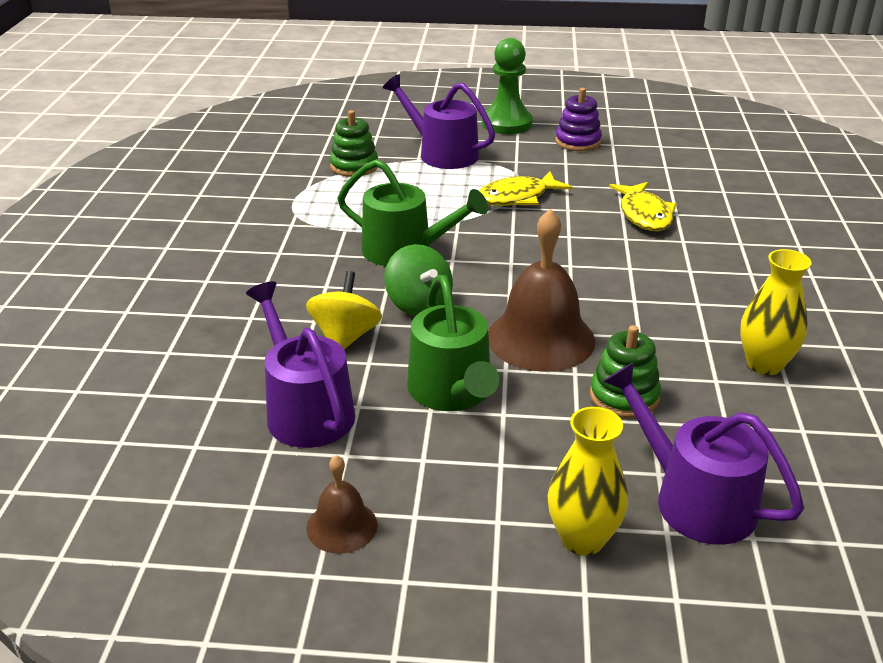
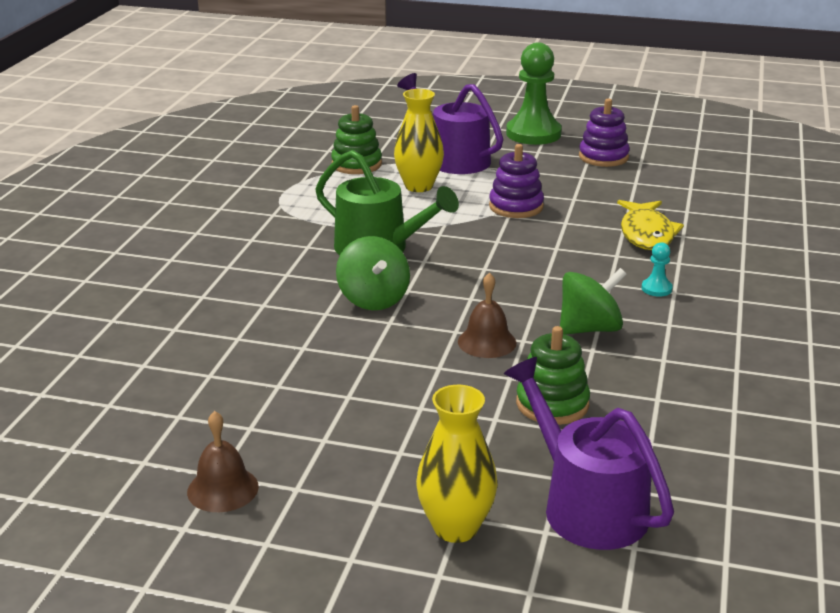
camera: 10 degrees right, 5 degrees down
purple watering can [246,282,355,448] -> none
yellow spinning top [306,271,382,349] -> none
green watering can [407,275,499,411] -> none
yellow fish [479,171,573,206] -> purple stacking toy [489,144,544,218]
brown bell [488,209,595,372] -> brown bell [458,272,517,358], size x0.52
yellow vase [740,249,812,375] -> yellow vase moved to [394,89,444,192]
none -> green spinning top [560,268,627,335]
none -> turquoise pawn [641,242,673,297]

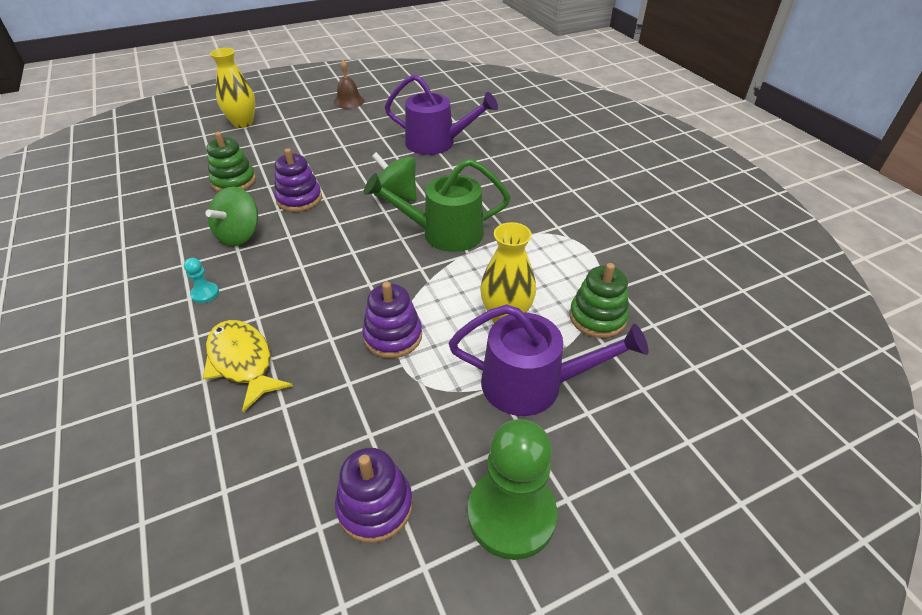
camera: 140 degrees right, 15 degrees up
brown bell [458,272,517,358] -> purple stacking toy [274,148,322,212]
purple watering can [504,357,674,550] -> purple watering can moved to [385,74,498,155]

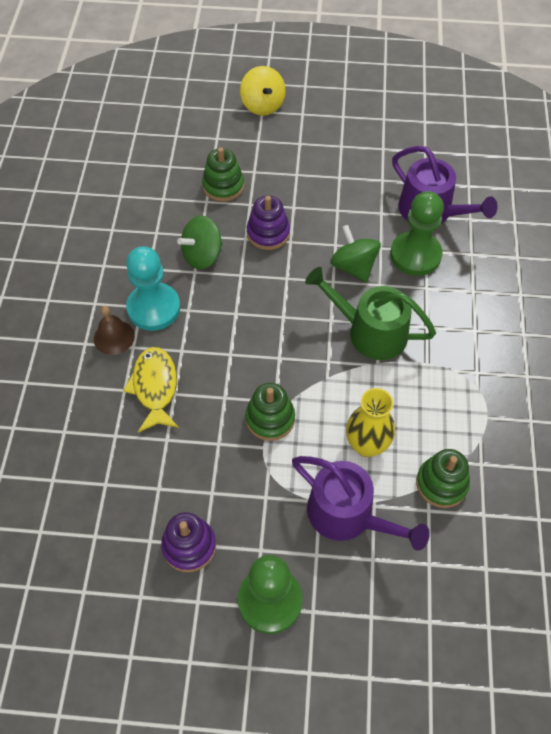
camera: 30 degrees right, 15 degrees up
turquoise pawn [184,258,219,303] -> turquoise pawn [126,246,180,331], size x2.37
yellow vase [210,48,255,128] -> yellow spinning top [240,66,286,116]
brown bell [334,60,365,109] -> brown bell moved to [94,306,135,355]
purple stacking toy [362,282,422,358] -> green stacking toy [245,383,295,441]
none -> green pawn [390,191,444,276]

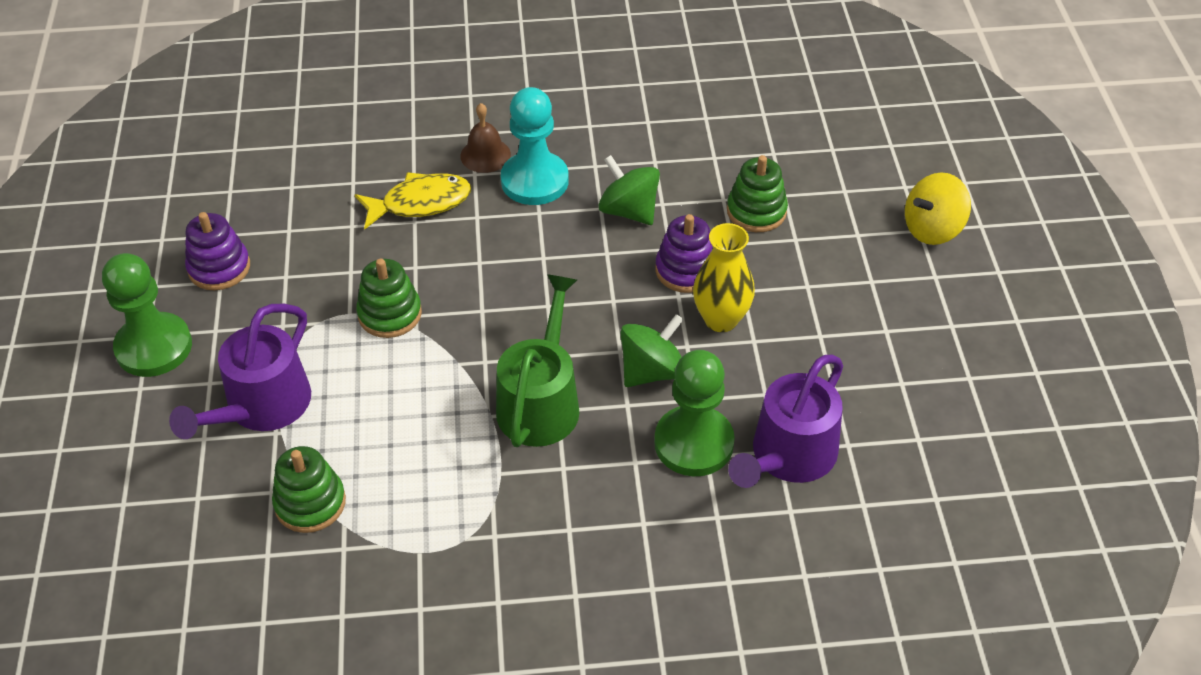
camera: 80 degrees right, 10 degrees down
yellow vase [346,388,395,457] -> yellow vase moved to [693,223,755,332]

